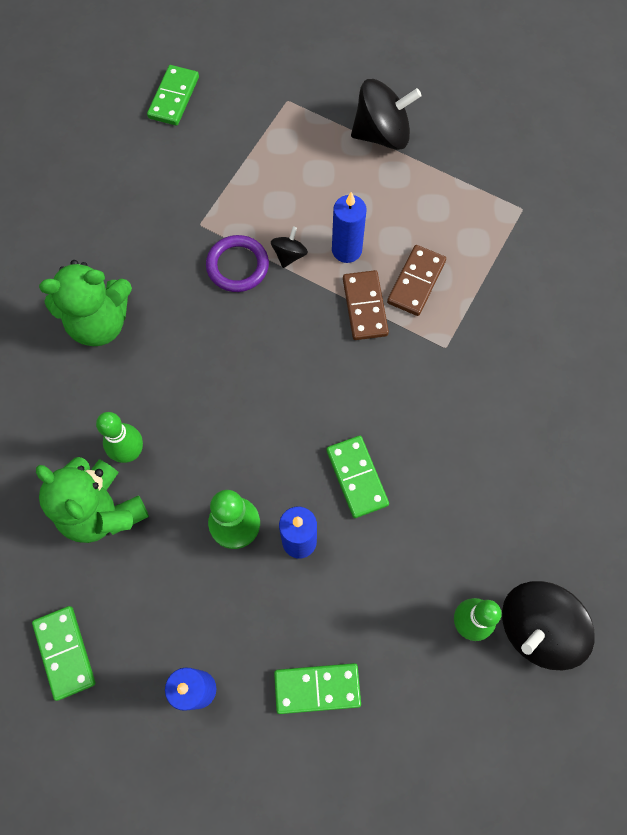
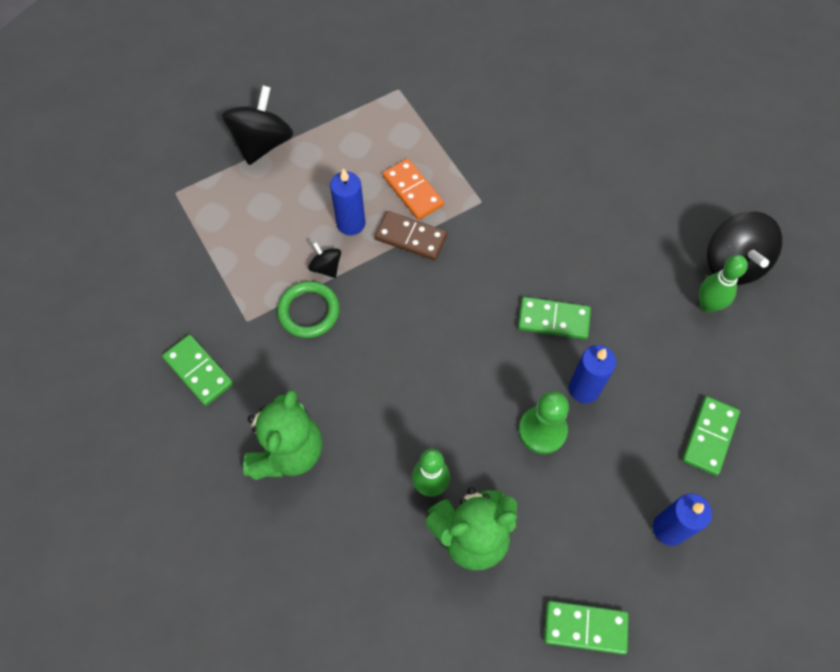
camera: 60 degrees left, 5 degrees down
green domino [147,65,199,126] -> green domino moved to [162,335,233,406]
purple ring [206,235,269,292] -> green ring [277,281,340,338]
brown domino [387,245,446,316] -> orange domino [383,158,444,220]

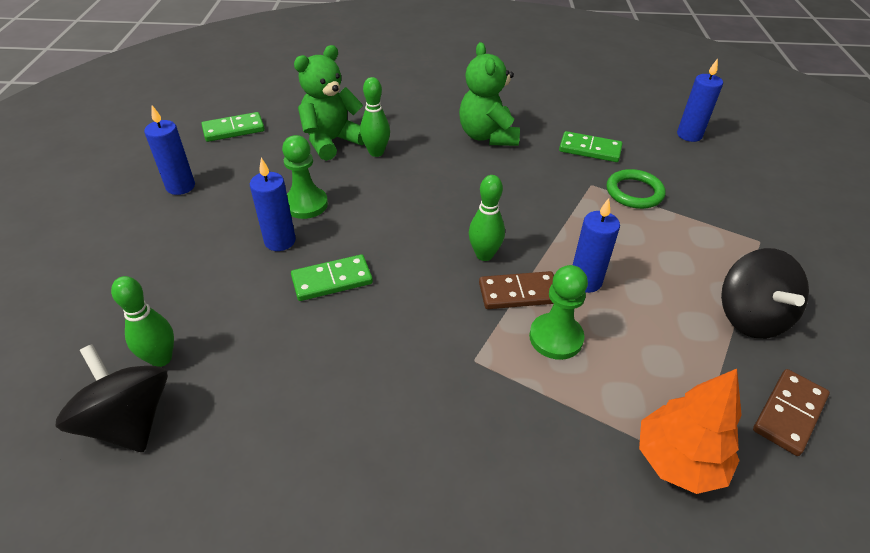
camera: 150 degrees right, 20 degrees down
green ring [277,281,340,338] -> green ring moved to [607,169,666,209]
black spinning top [308,242,341,278] -> none
orange domino [383,158,444,220] -> green pawn [529,265,588,360]
green domino [682,396,740,476] -> none
none -> green bowling pin [469,175,505,261]
none -> orange tree [639,369,742,494]
none -> blue candle [677,58,723,142]
none -> brown domino [753,369,830,456]

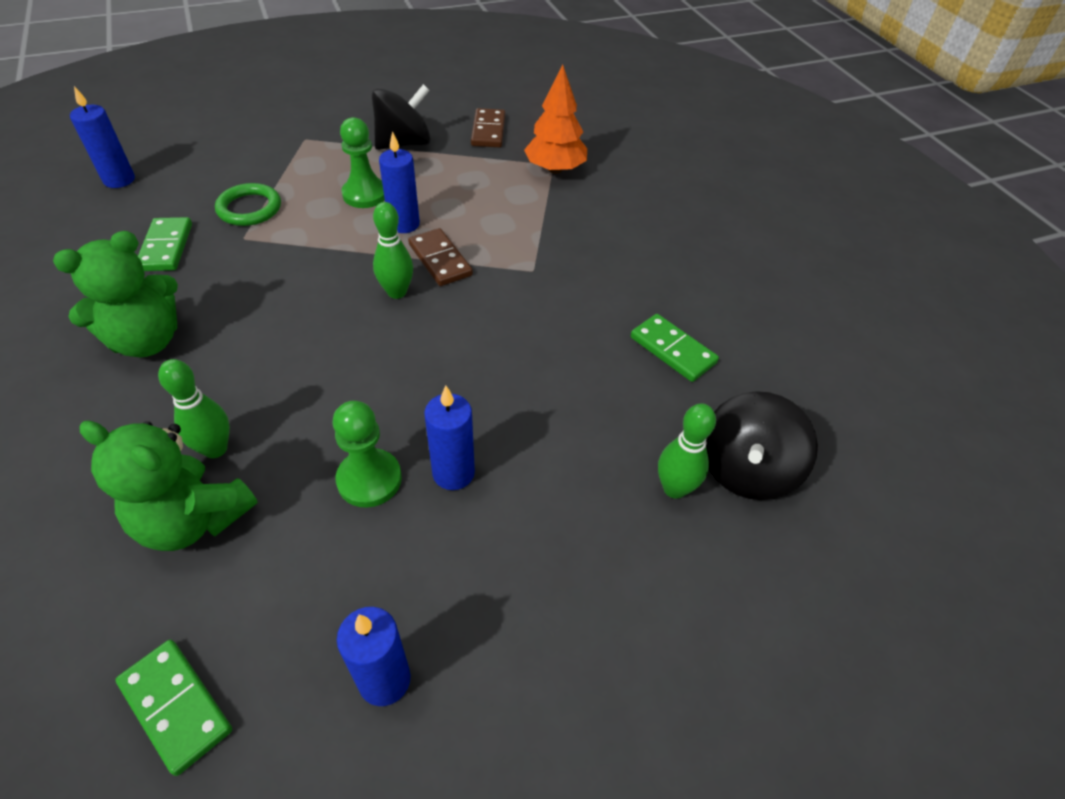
camera: 115 degrees left, 5 degrees up
green domino [291,254,373,301] -> green domino moved to [631,314,719,382]
green pawn [529,265,588,360] -> green pawn moved to [340,117,385,208]
brown domino [753,369,830,456] -> brown domino turned 75 degrees clockwise [471,108,505,147]

